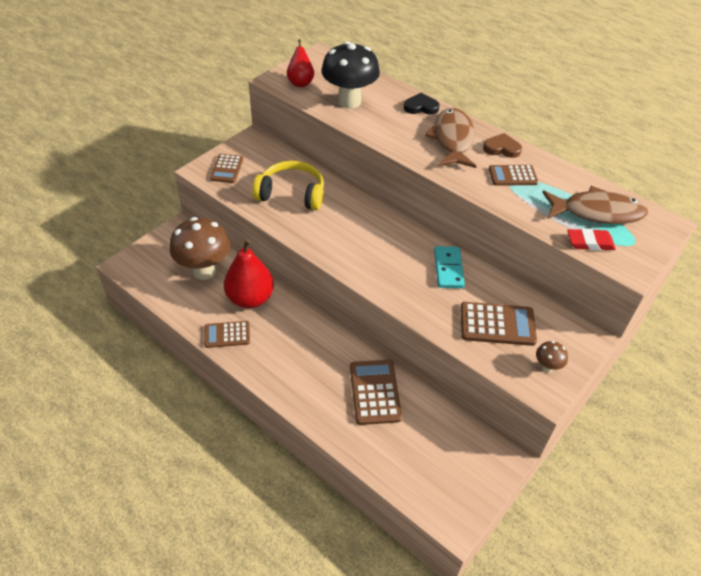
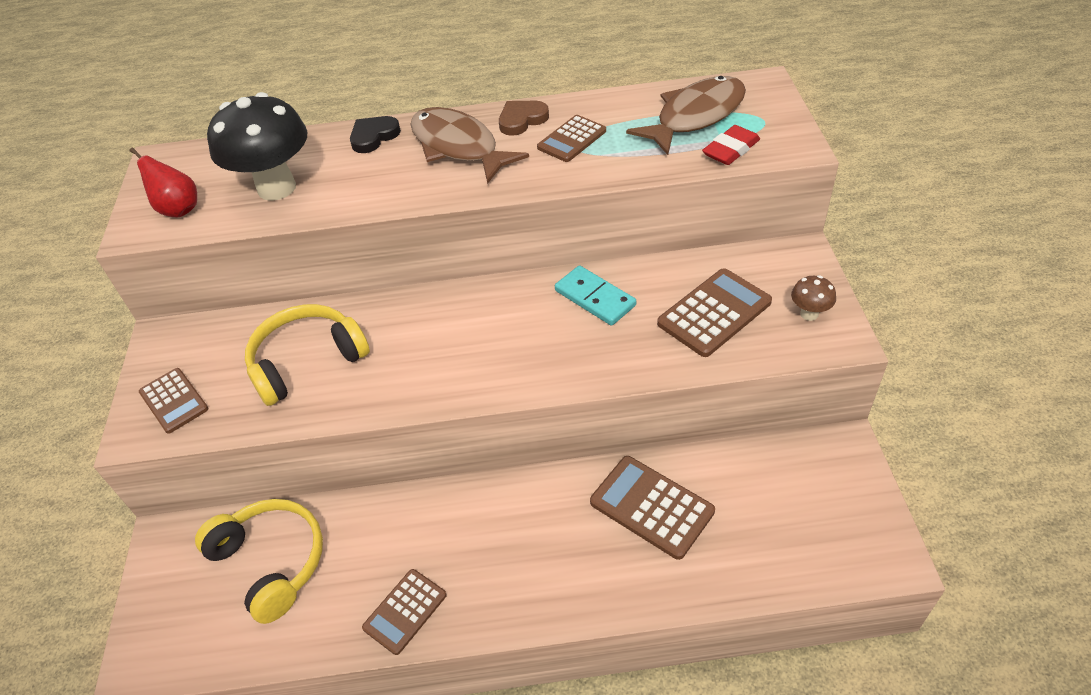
camera: 40 degrees left, 0 degrees up
brown mushroom [170,217,230,280] -> yellow headphones [195,499,323,624]
red pear [224,239,274,308] -> none

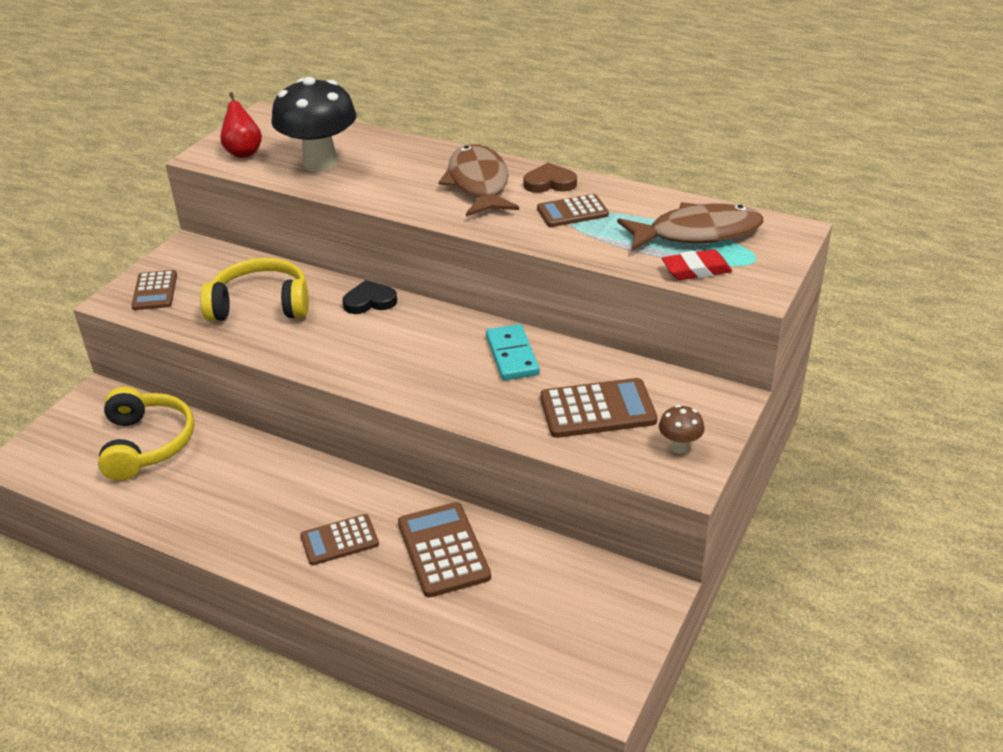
camera: 30 degrees right, 10 degrees down
black heart [350,116,401,153] -> black heart moved to [342,280,397,314]
brown calculator [362,569,447,655] -> brown calculator moved to [300,514,379,565]

